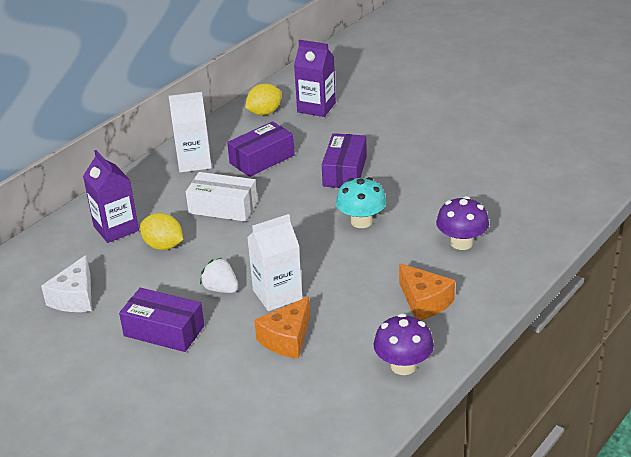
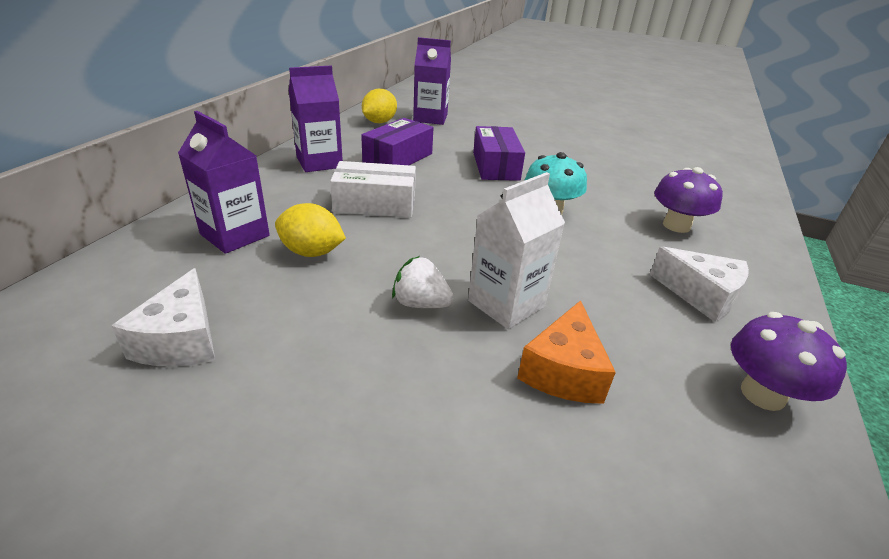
camera: 20 degrees left, 0 degrees up
purple box [119,288,204,352] -> none
white carton [169,92,212,173] -> purple carton [289,66,343,172]
orange cheese [399,263,455,320] -> white cheese [649,246,749,322]

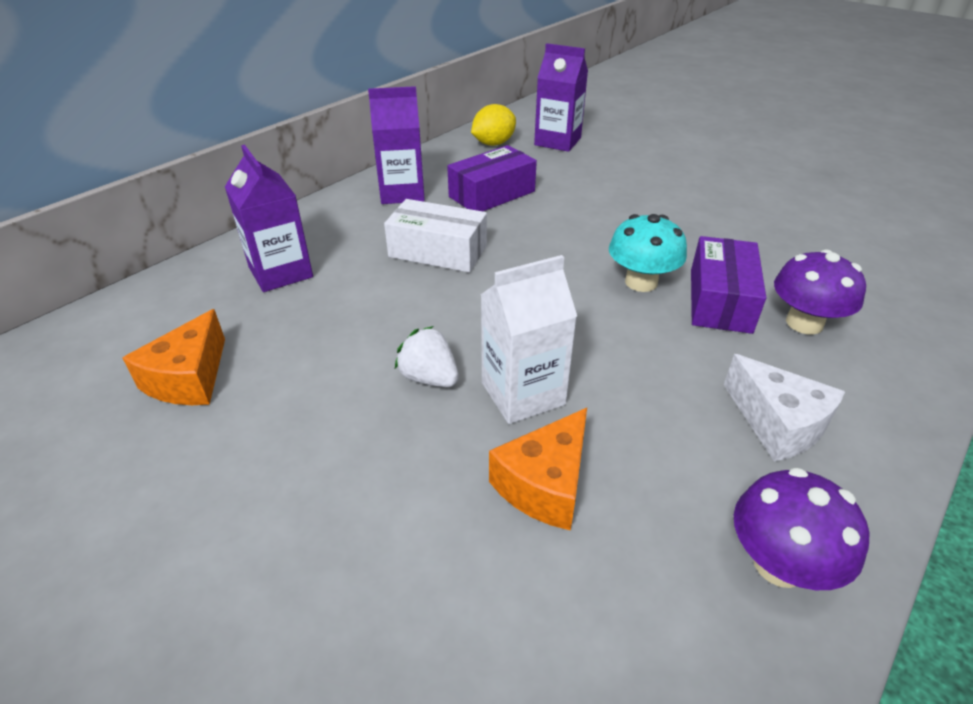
camera: 20 degrees right, 5 degrees up
white cheese [111,268,215,367] -> orange cheese [123,309,225,405]
yellow lemon [275,203,346,257] -> none
purple box [473,126,525,181] -> purple box moved to [691,236,766,334]

